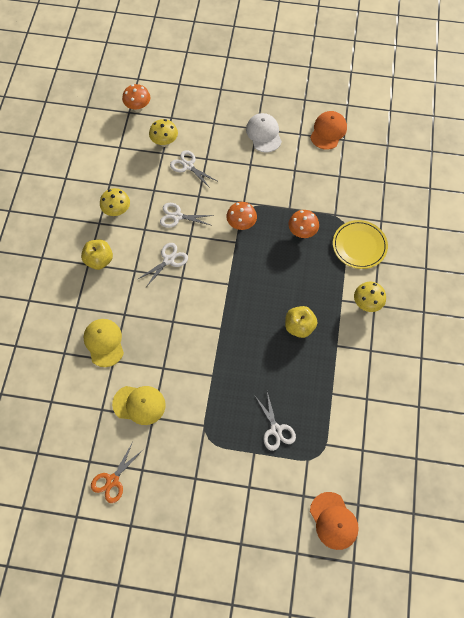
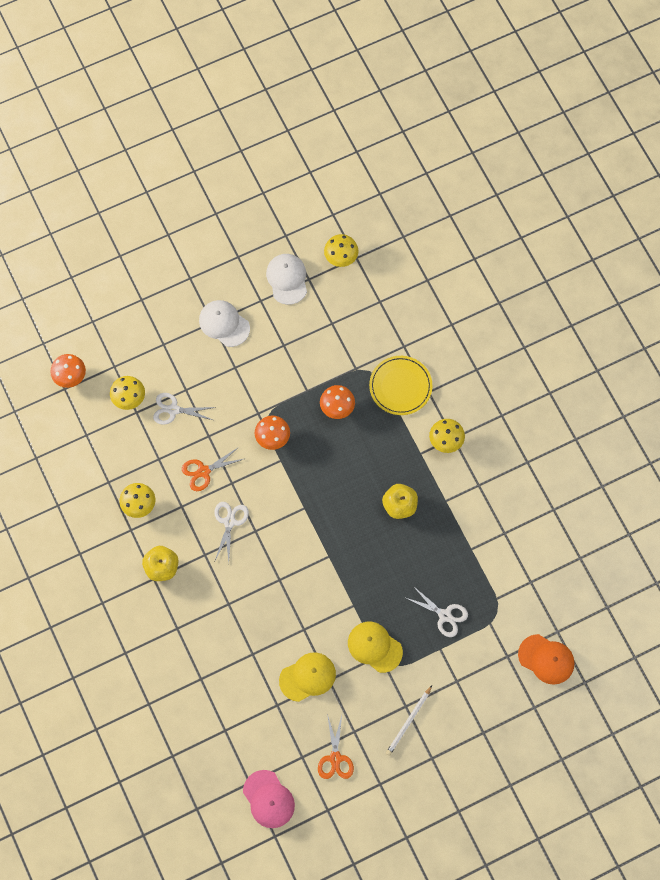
camera: 35 degrees left, 5 degrees up
yellow cap [84,319,124,367] -> yellow cap moved to [348,622,403,673]
white scissors [160,203,214,228] -> orange scissors [182,447,243,491]
orange cap [310,111,347,150] -> white cap [266,254,307,305]
none -> pink cap [243,770,295,828]
none -> yellow mushroom [324,234,359,267]
none -> white pencil [386,686,432,756]

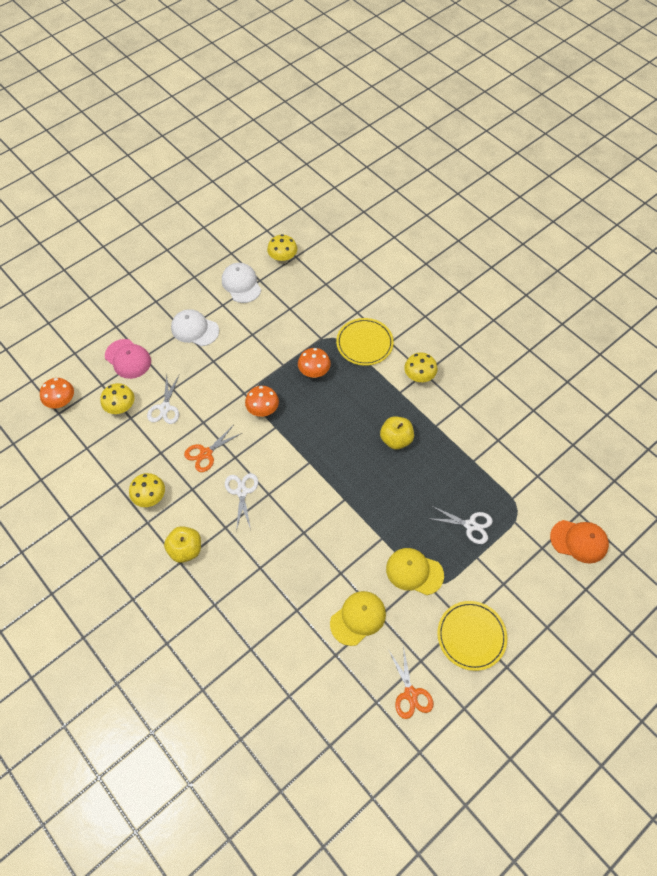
camera: 15 degrees left, 10 degrees down
white scissors [153,393,217,425] -> white scissors turned 75 degrees counterclockwise [147,375,179,424]
pink cap [243,770,295,828] -> pink cap moved to [105,339,151,379]
white pencil [386,686,432,756] -> yellow plate [437,601,507,671]

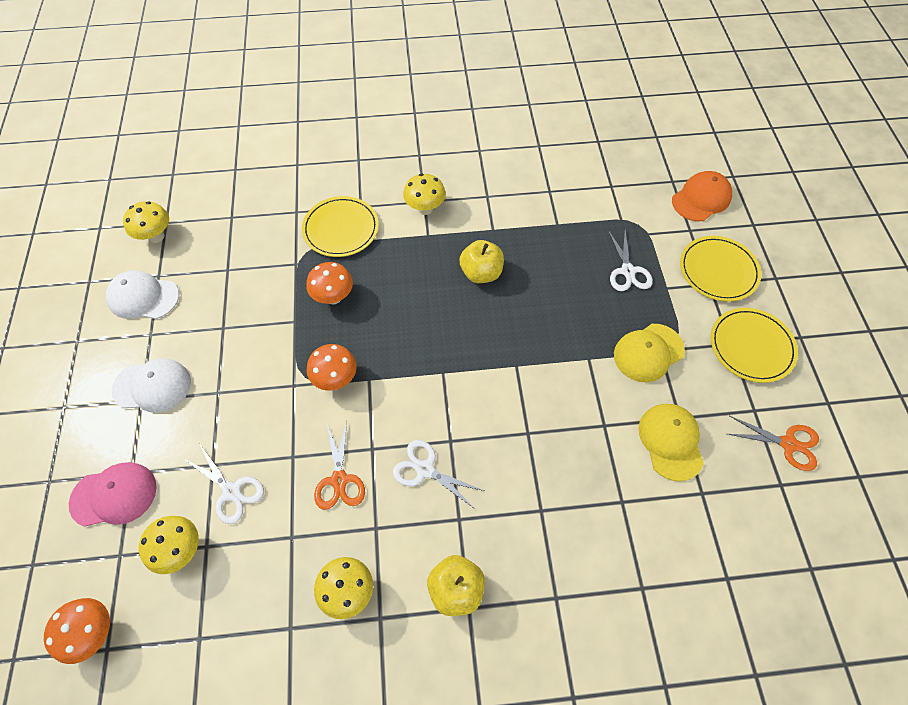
camera: 55 degrees left, 0 degrees up
white cap [171,309,219,346] -> white cap turned 150 degrees counterclockwise [112,358,191,413]
white scissors [427,506,493,544] -> white scissors turned 120 degrees clockwise [608,230,653,291]
none -> yellow plate [680,236,761,302]

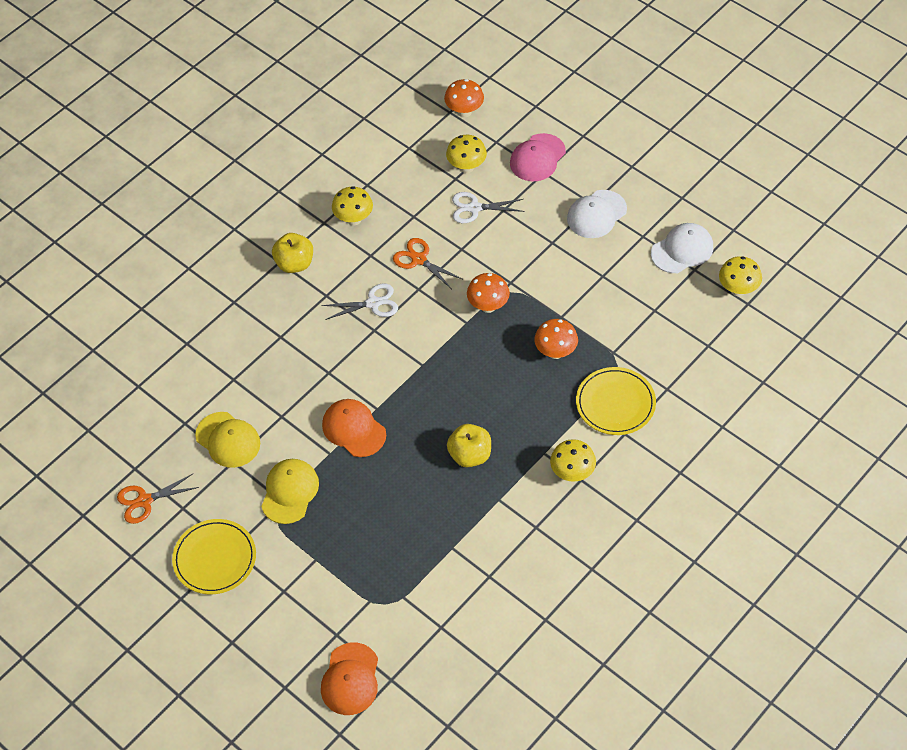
camera: 140 degrees right, 5 degrees down
white scissors [608,230,653,291] -> none
yellow plate [680,236,761,302] -> none
none -> orange cap [322,399,386,457]

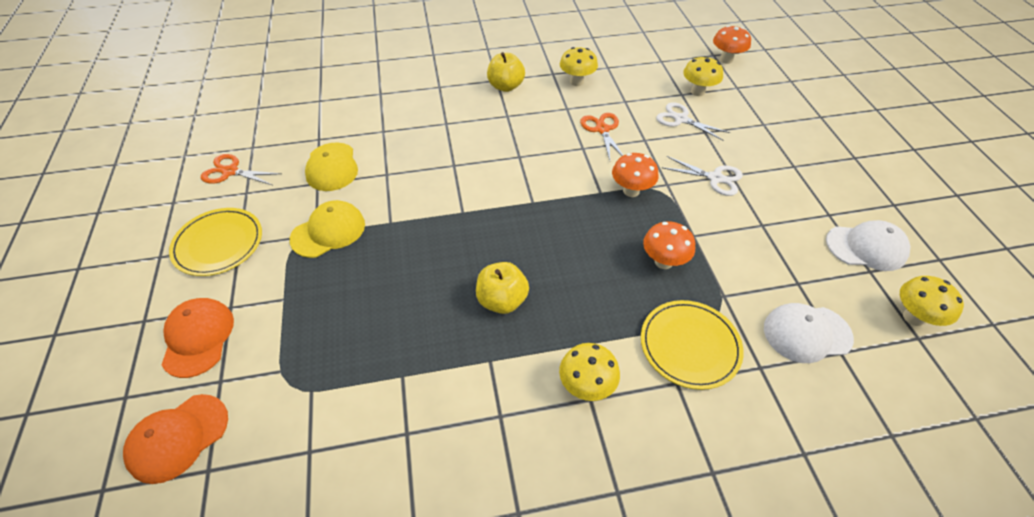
camera: 35 degrees right, 5 degrees down
white scissors [321,283,398,320] -> white scissors moved to [662,156,743,196]
orange cap [322,399,386,457] -> orange cap moved to [162,298,234,378]
pink cap [510,133,566,181] -> none
white cap [567,190,627,238] -> white cap moved to [764,303,854,363]

